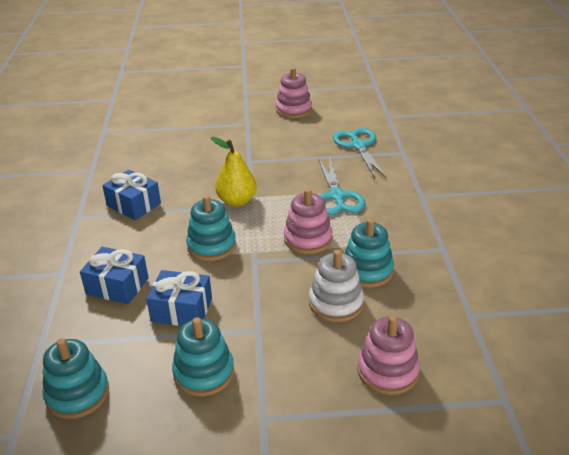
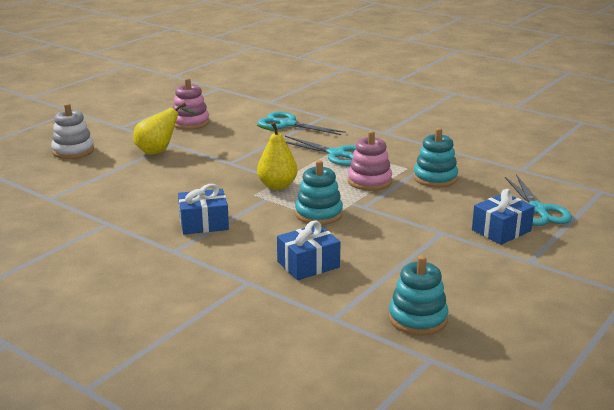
camera: 50 degrees left, 10 degrees down
blue gift [146,270,212,326] -> blue gift moved to [472,189,535,245]
turquoise stacking toy [172,317,234,396] -> none
white stacking toy [309,250,364,322] -> white stacking toy moved to [51,103,94,159]
pink stacking toy [357,315,420,395] -> turquoise scissors [505,174,572,226]
none -> yellow pear [133,102,197,155]

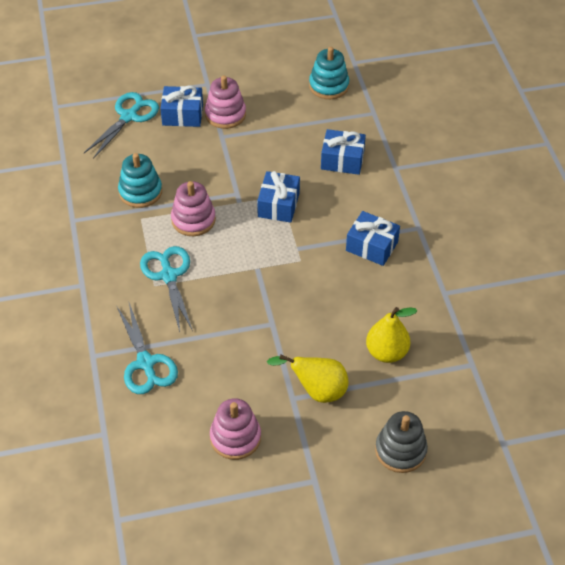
camera: 140 degrees left, 25 degrees up
white stacking toy [51,103,94,159] -> grey stacking toy [375,411,428,473]
yellow pear [257,122,298,190] -> yellow pear moved to [366,307,417,363]
turquoise stacking toy [295,160,343,225] -> blue gift [257,171,300,223]
none -> pink stacking toy [205,75,246,129]

